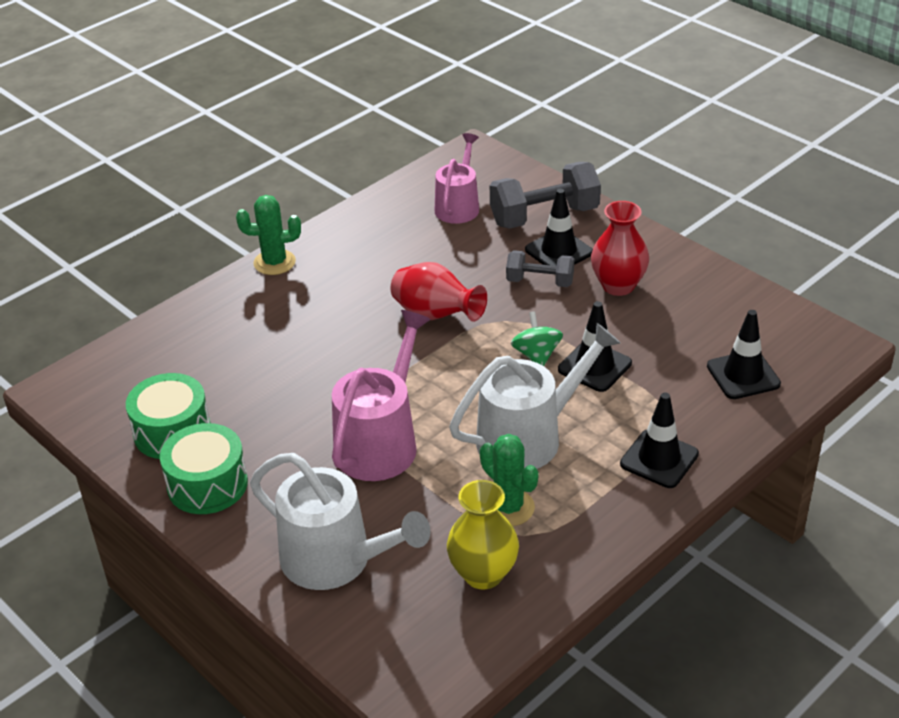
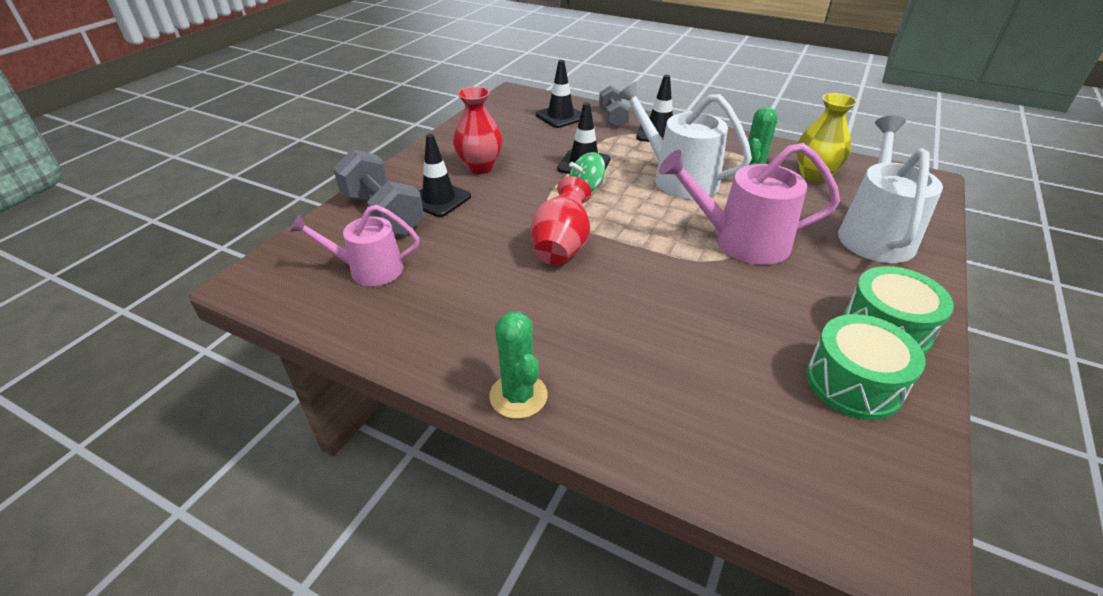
camera: 110 degrees left, 0 degrees up
grey dumbbell [506,250,574,287] -> grey dumbbell moved to [599,86,630,128]

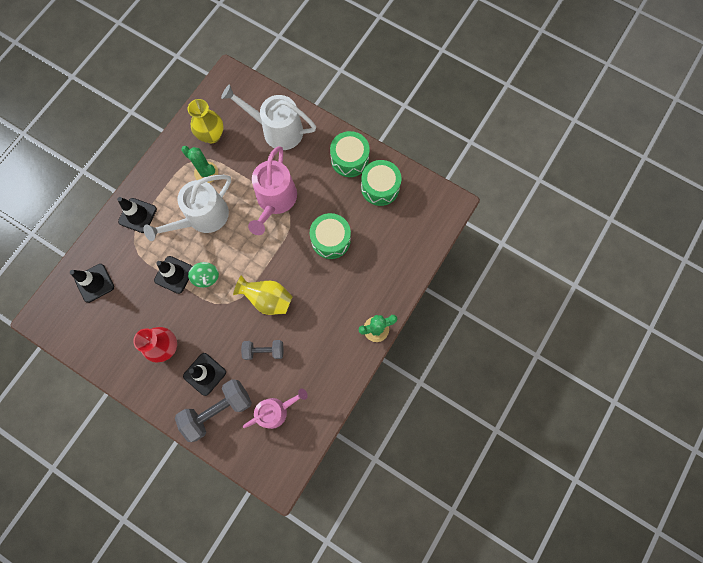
camera: 85 degrees left, 35 degrees up
pink watering can [289,205,419,286] -> pink watering can turned 120 degrees counterclockwise [243,388,308,429]
red vase [531,176,591,265] -> yellow vase [233,275,293,315]
grey dumbbell [599,86,630,128] -> grey dumbbell moved to [241,340,284,360]
none -> green drum [310,213,351,259]

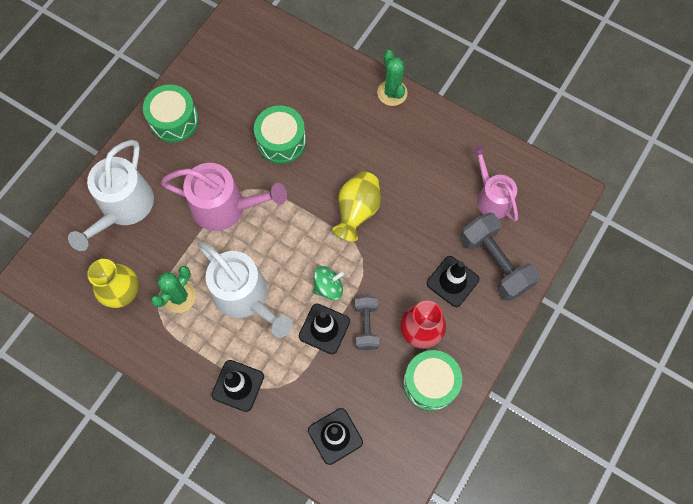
camera: 90 degrees left, 5 degrees down
grey dumbbell [241,340,284,360] -> grey dumbbell moved to [355,296,379,350]
green drum [361,160,402,206] -> green drum moved to [403,350,462,411]

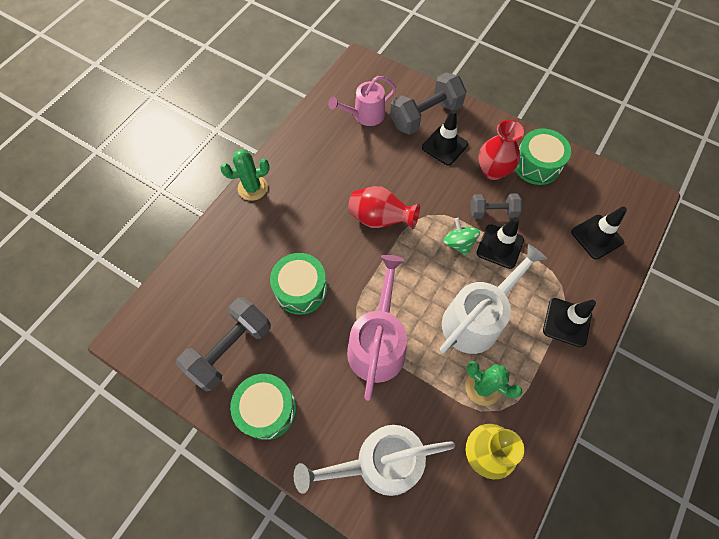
camera: 90 degrees left, 5 degrees down
white watering can [68,140,154,251] -> white watering can turned 150 degrees clockwise [294,425,455,496]
yellow vase [332,171,381,242] -> red vase [348,186,420,229]
none -> grey dumbbell [176,297,271,391]

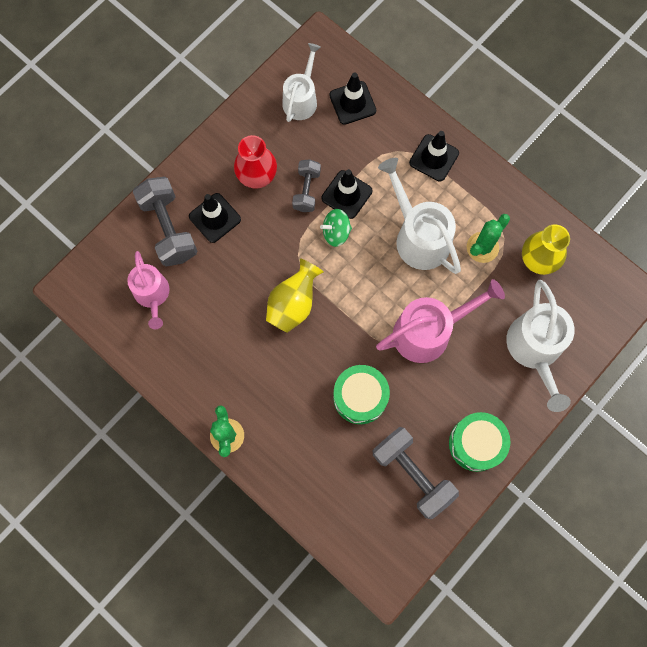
camera: 80 degrees left, 10 degrees up
pink watering can [347,255,407,401] -> pink watering can turned 135 degrees clockwise [376,279,505,363]
red vase [348,186,420,229] -> yellow vase [266,258,323,333]
green drum [515,129,571,185] -> none
none -> white watering can [282,43,321,122]

